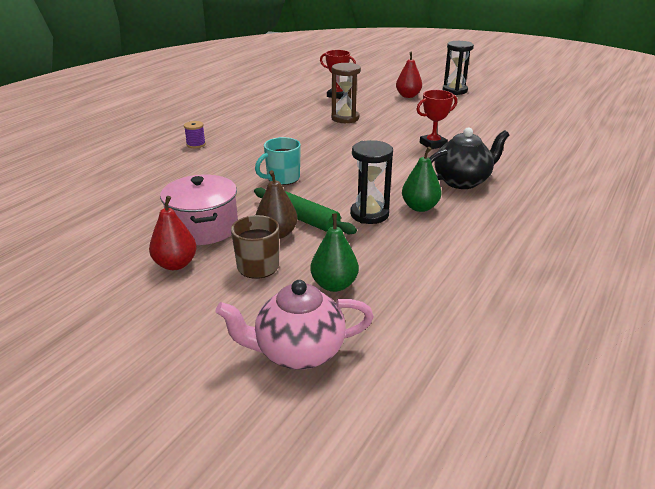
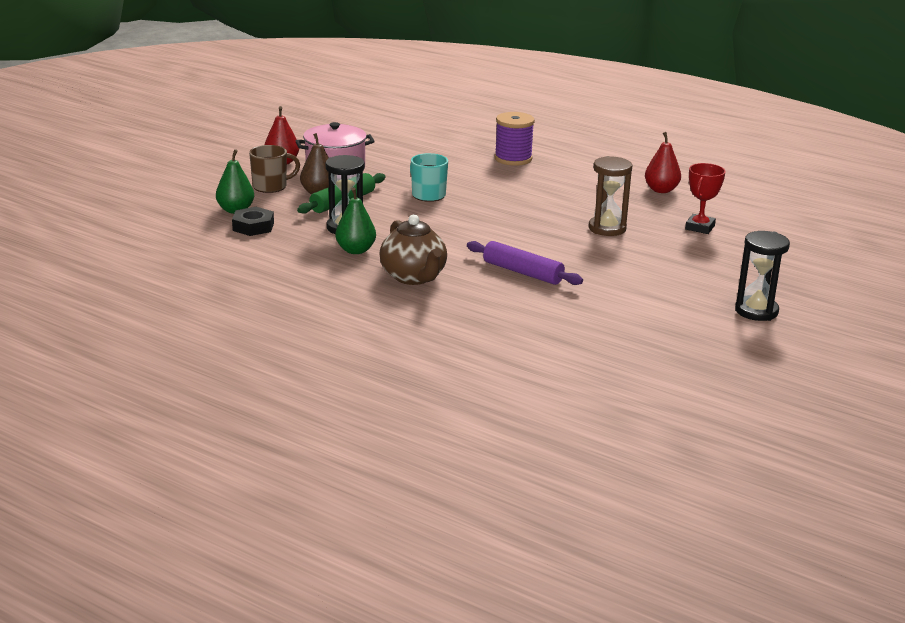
camera: 90 degrees right, 5 degrees down
purple spool [184,121,206,148] -> purple spool [494,112,535,166], size x1.83
pink teapot [216,280,374,370] -> none
red pear [396,52,422,98] -> red pear moved to [645,132,681,193]
red trophy [416,90,457,150] -> purple rolling pin [467,241,583,285]
black teapot [429,127,509,189] -> brown teapot [380,214,447,285]
none -> black nut [232,207,274,236]

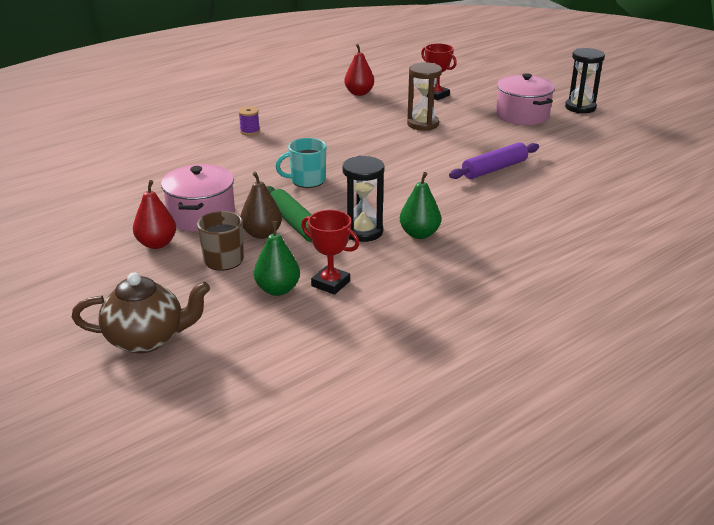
camera: 70 degrees left, 5 degrees up
black nut [232,207,274,236] -> red trophy [301,210,359,295]
brown teapot [380,214,447,285] -> brown teapot moved to [71,272,210,353]
purple spool [494,112,535,166] -> purple spool [238,107,260,135], size x0.54
none -> pink pot [496,73,555,125]

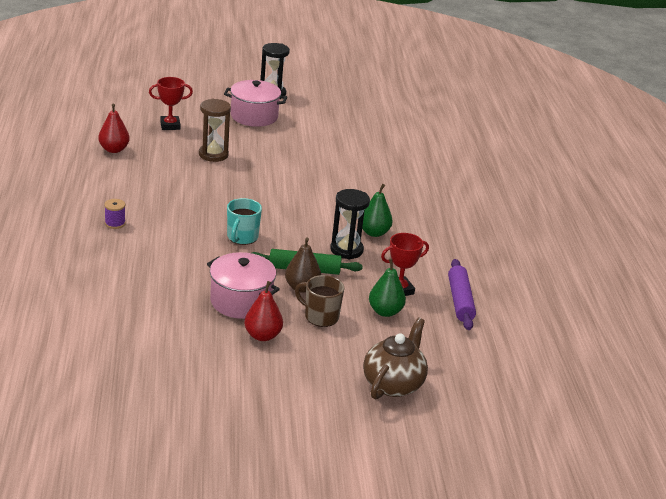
camera: 60 degrees left, 0 degrees up
purple rolling pin [449,142,539,179] -> purple rolling pin moved to [448,259,476,330]

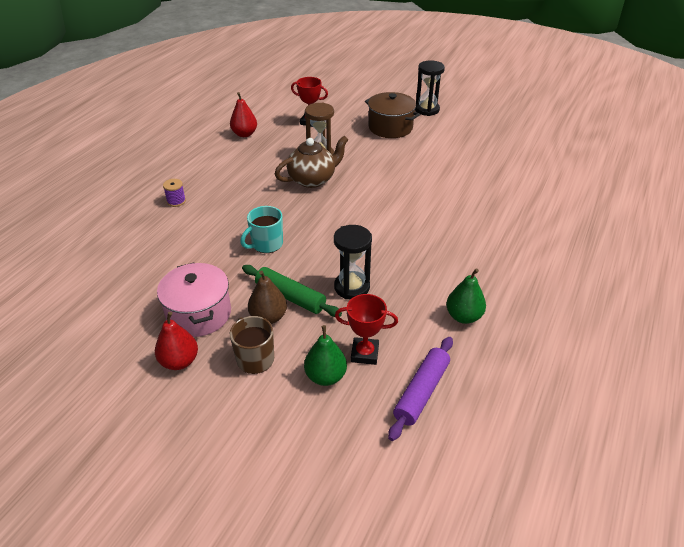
camera: 35 degrees right, 10 degrees up
pink pot [224,80,287,127] -> brown pot [365,92,420,138]
green pear [362,184,393,237] -> green pear moved to [446,268,486,324]
brown teapot [363,318,428,399] -> brown teapot moved to [275,136,348,188]

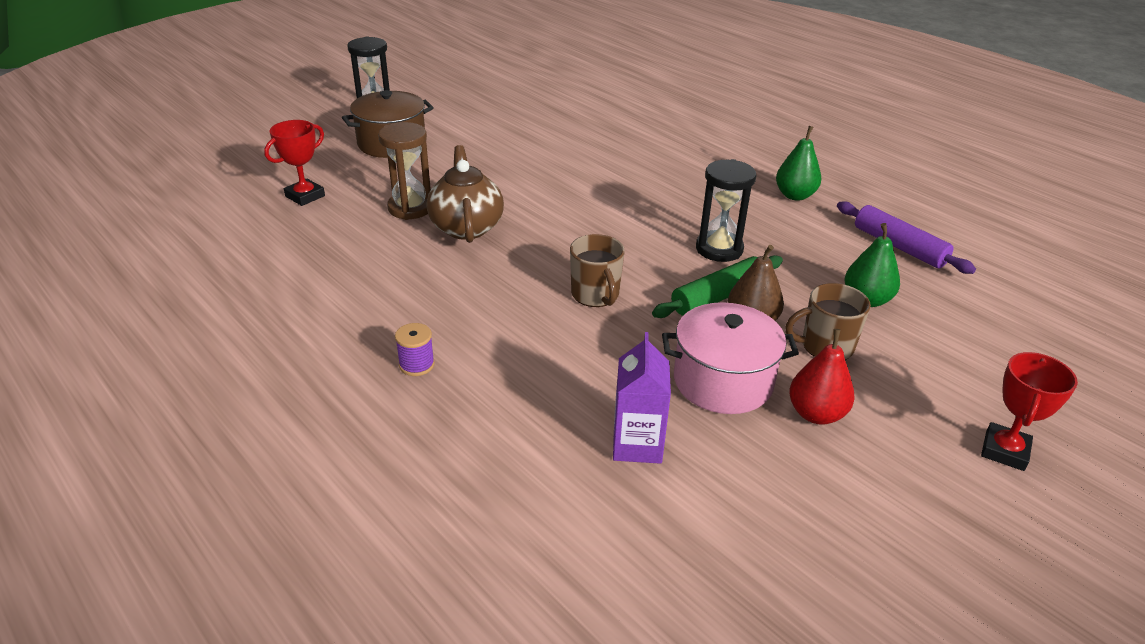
camera: 70 degrees left, 5 degrees down
red pear [230,92,257,137] -> none
turquoise mug [240,206,283,253] -> brown mug [570,234,625,307]
red trophy [335,294,398,365] -> red trophy moved to [981,352,1078,471]
none -> purple carton [613,332,671,464]

